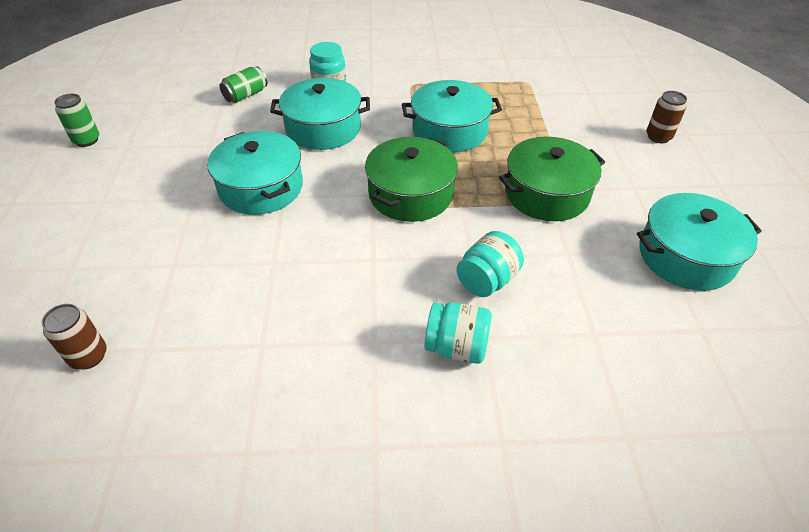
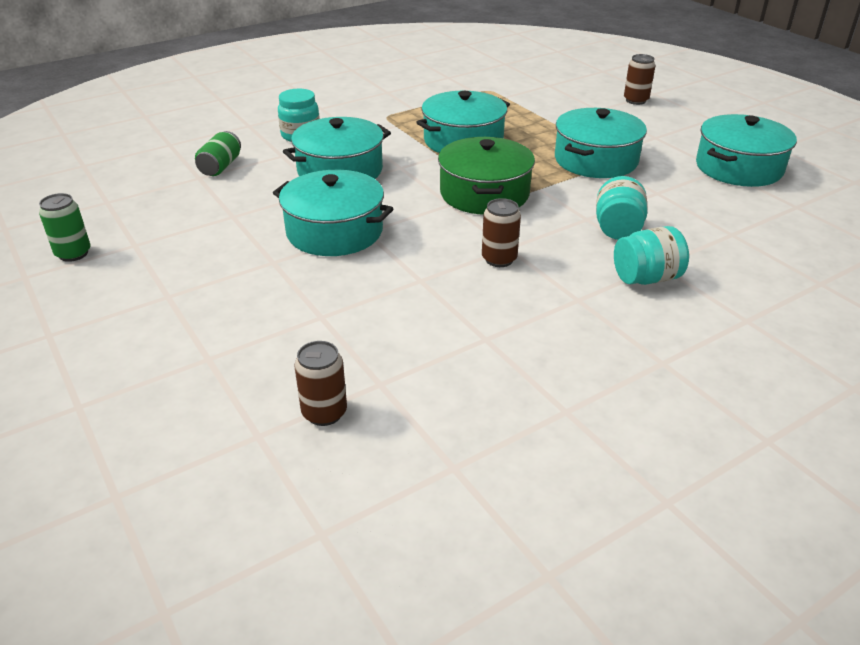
camera: 30 degrees left, 10 degrees down
green pot [499,137,605,221] -> turquoise pot [555,108,647,178]
none -> brown can [482,198,521,267]

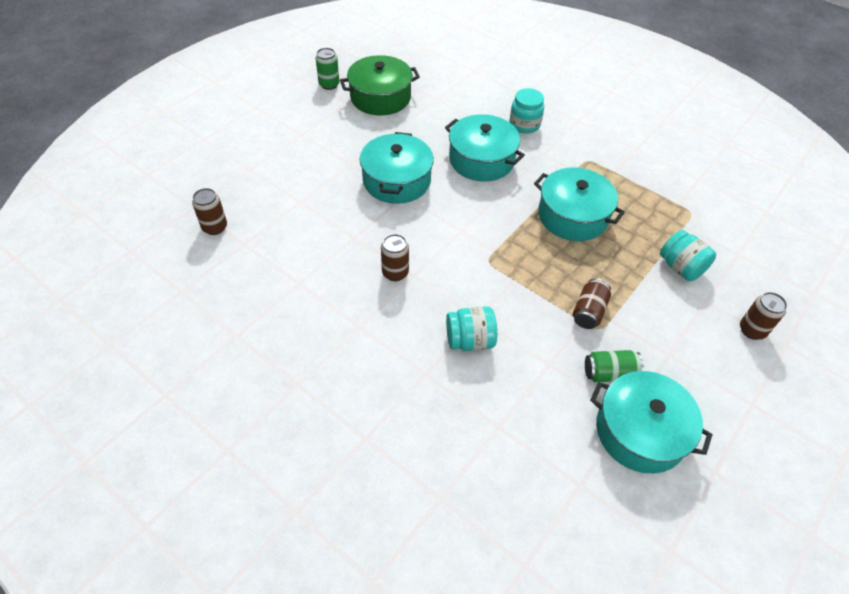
camera: 70 degrees right, 15 degrees up
green can [195,131,241,176] -> green can moved to [585,350,644,382]
green pot [438,137,535,215] -> green pot moved to [340,55,420,115]
turquoise pot [555,108,647,178] -> brown can [573,278,611,329]
turquoise jar [614,226,689,285] -> turquoise jar moved to [660,230,716,281]

